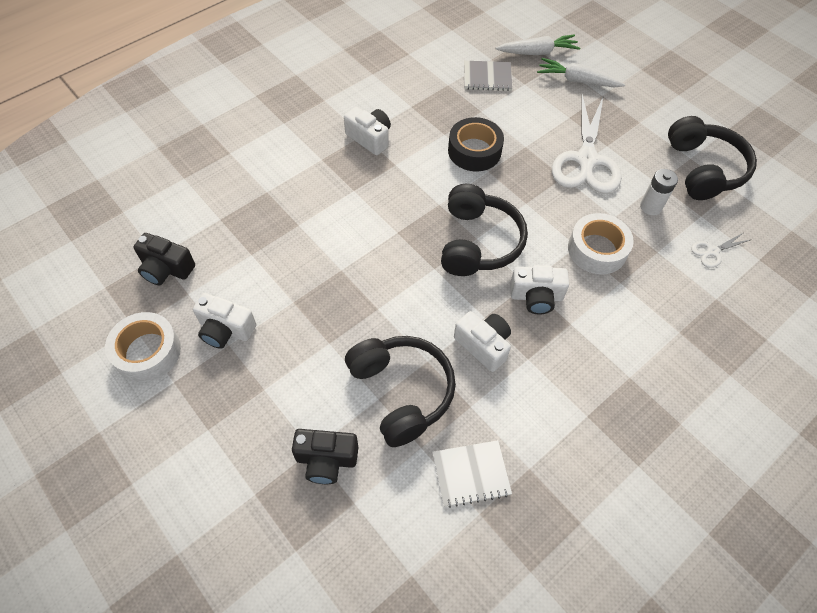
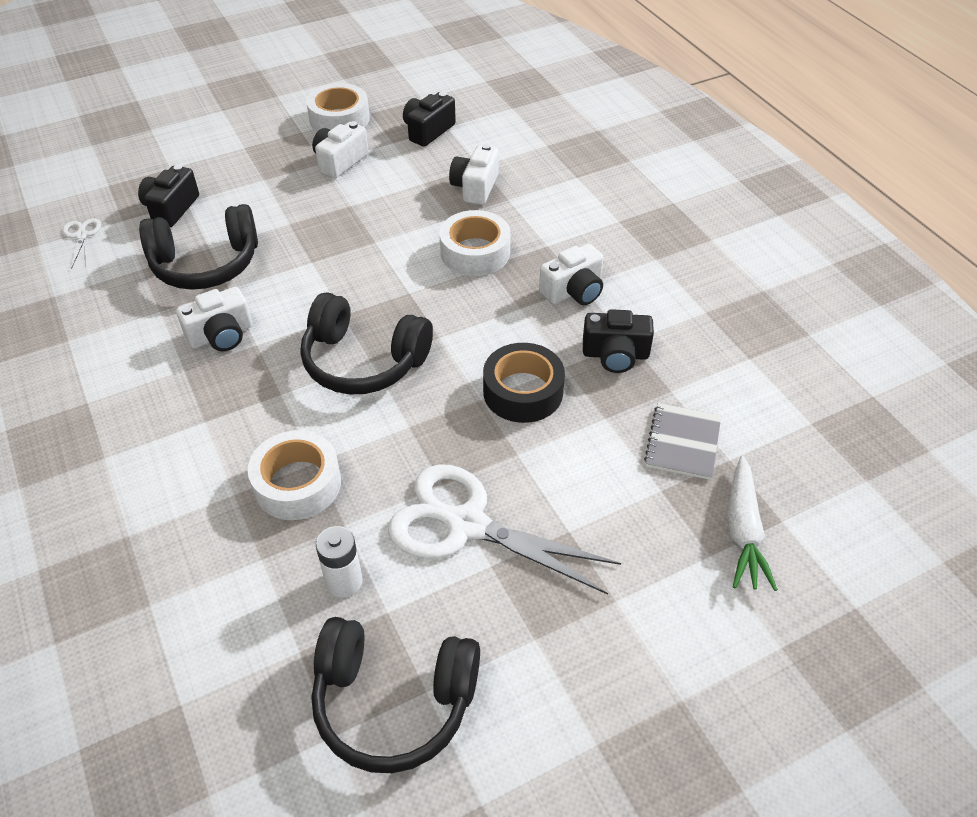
camera: 105 degrees right, 10 degrees down
white notebook [433,440,512,508] -> none
white camera [510,265,569,315] -> white camera moved to [449,144,499,205]
white carrot [537,58,625,88] -> none
white scissors [691,233,752,268] -> white scissors moved to [62,218,101,269]
none -> white tape [439,210,511,276]
none -> black camera [583,309,654,373]

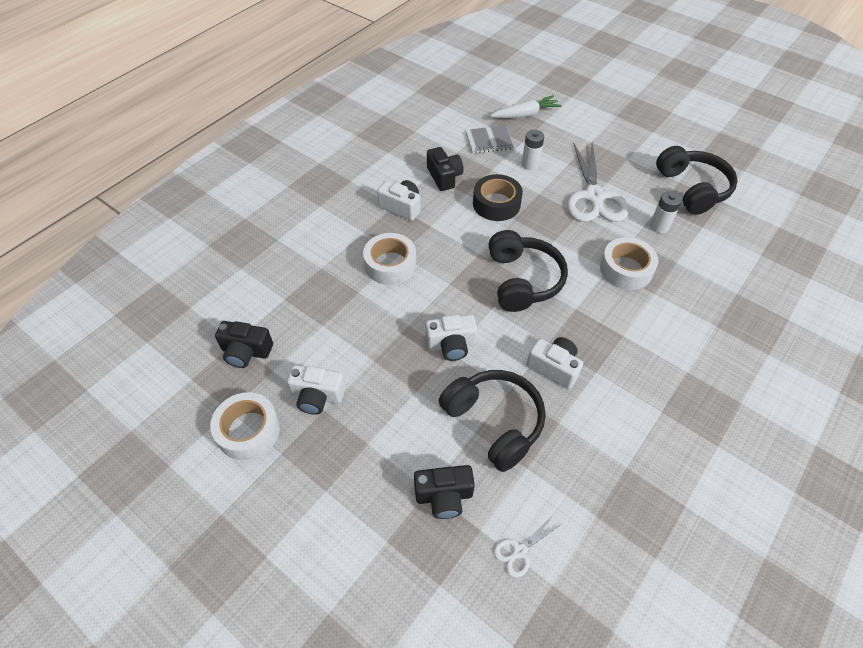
camera: 115 degrees left, 5 degrees up
white camera [449,144,499,205] -> white camera moved to [425,315,477,361]
none -> white battery [522,130,544,170]

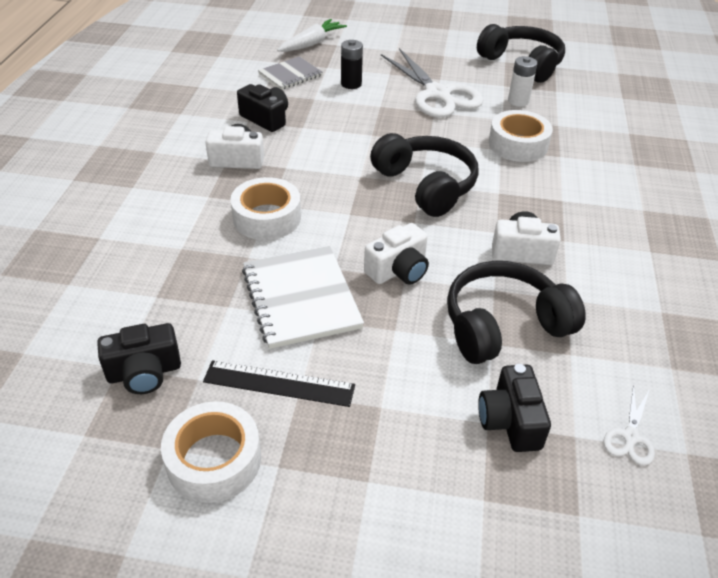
camera: 30 degrees left, 10 degrees down
white camera [287,365,345,415] -> black ruler [203,360,355,407]
black camera [414,465,475,519] -> black camera turned 120 degrees clockwise [478,364,551,452]
black headphones [439,370,546,472] -> black headphones turned 45 degrees counterclockwise [447,261,586,364]
black tape [473,174,523,221] -> none
white battery [522,130,544,170] -> black battery [341,40,363,89]
none -> white notebook [242,246,364,349]

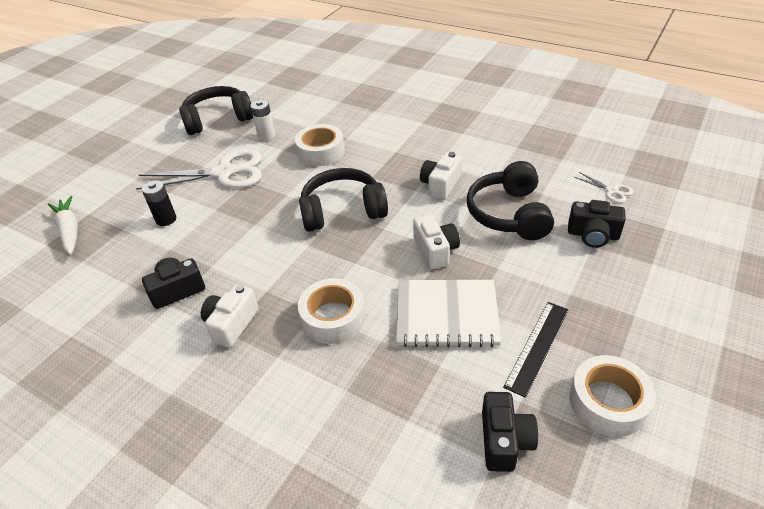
camera: 65 degrees left, 0 degrees up
grey notebook [258,56,323,90] -> none

